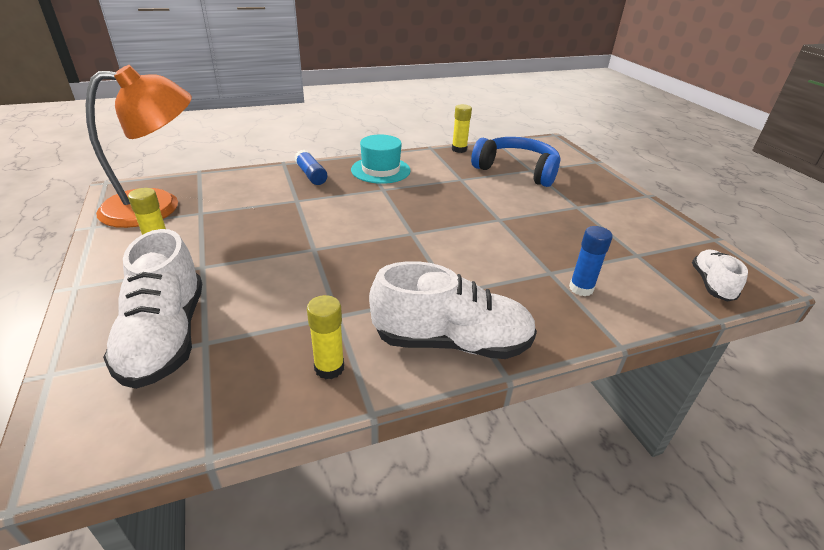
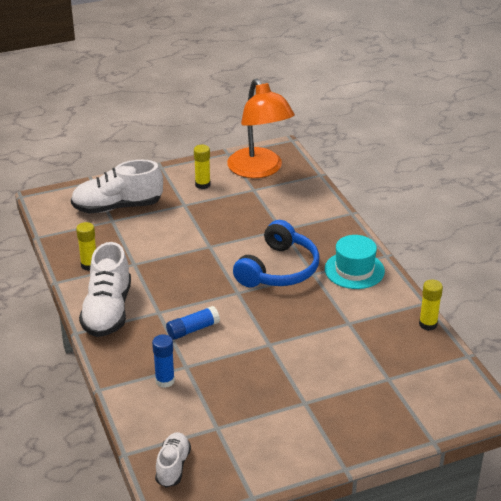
camera: 90 degrees right, 0 degrees up
blue glue stick [295,150,327,185] -> blue glue stick moved to [166,306,220,340]
blue headphones [471,137,561,187] -> blue headphones moved to [233,220,319,288]
white shoe [692,250,748,301] -> white shoe turned 90 degrees counterclockwise [155,432,191,487]

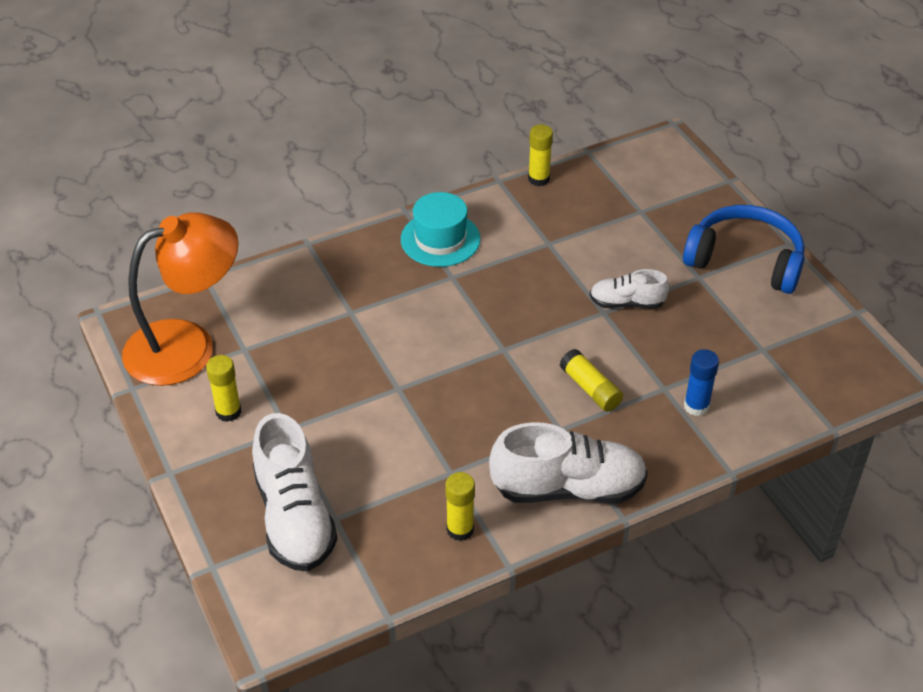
camera: 95 degrees left, 10 degrees up
white shoe [155,432,191,487] -> white shoe moved to [590,269,669,309]
blue glue stick [166,306,220,340] -> yellow glue stick [560,349,623,412]
blue headphones [233,220,319,288] -> blue headphones moved to [683,205,805,294]

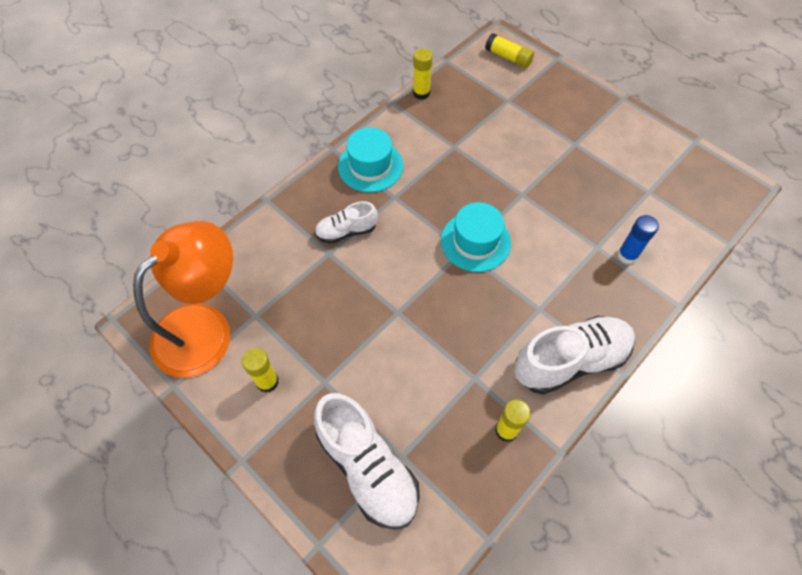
camera: 20 degrees left, 15 degrees up
yellow glue stick [560,349,623,412] -> yellow glue stick moved to [485,33,534,68]
white shoe [590,269,669,309] -> white shoe moved to [314,201,378,244]
blue headphones [683,205,805,294] -> none
none -> turquoise hat [441,202,511,272]

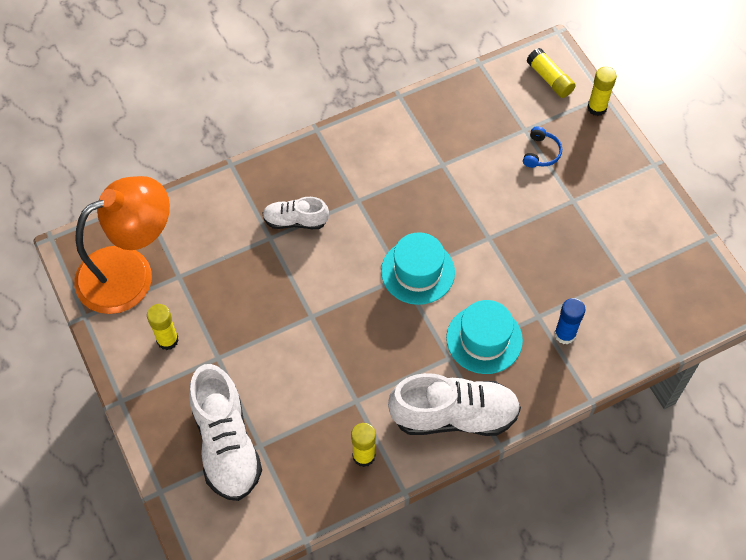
camera: 20 degrees right, 0 degrees up
turquoise hat [338,127,403,192] -> turquoise hat moved to [446,300,523,374]
yellow glue stick [413,48,433,100] -> yellow glue stick moved to [587,67,617,116]
none -> blue headphones [523,127,562,168]

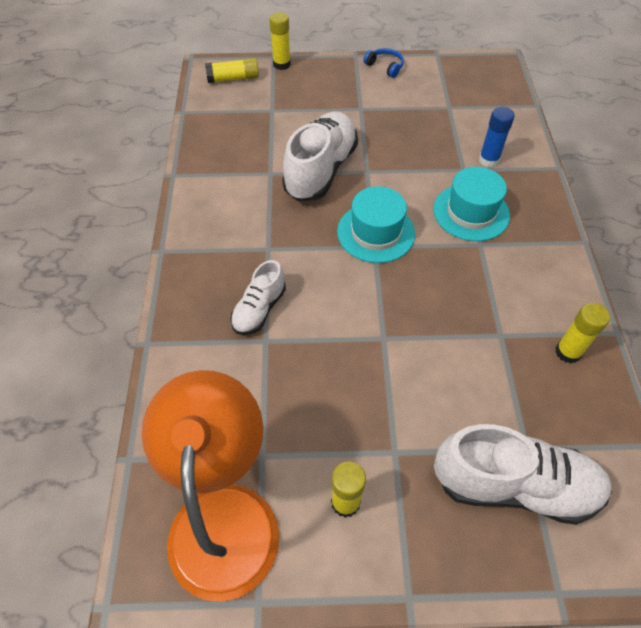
camera: 65 degrees left, 5 degrees down
white shoe [388,373,521,436] -> white shoe moved to [282,111,358,201]
blue headphones [523,127,562,168] -> blue headphones moved to [363,48,404,78]

